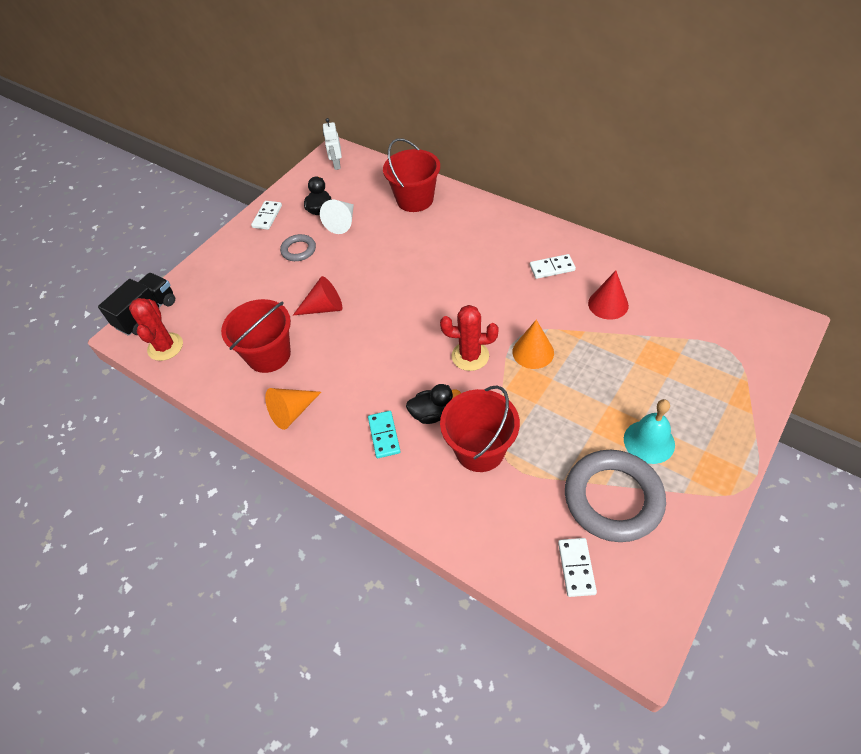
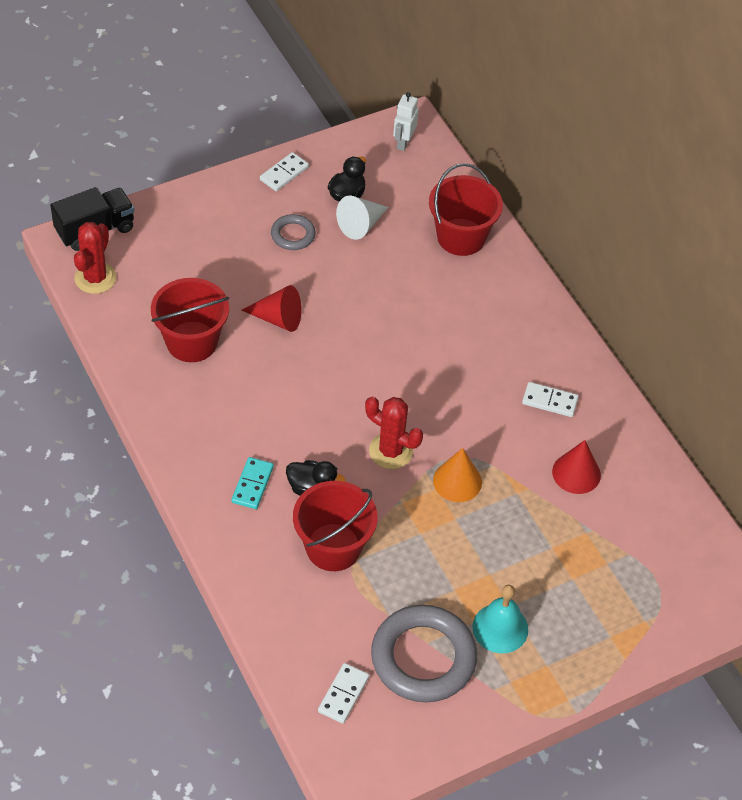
camera: 20 degrees right, 0 degrees up
orange cone [265,388,321,430] -> none

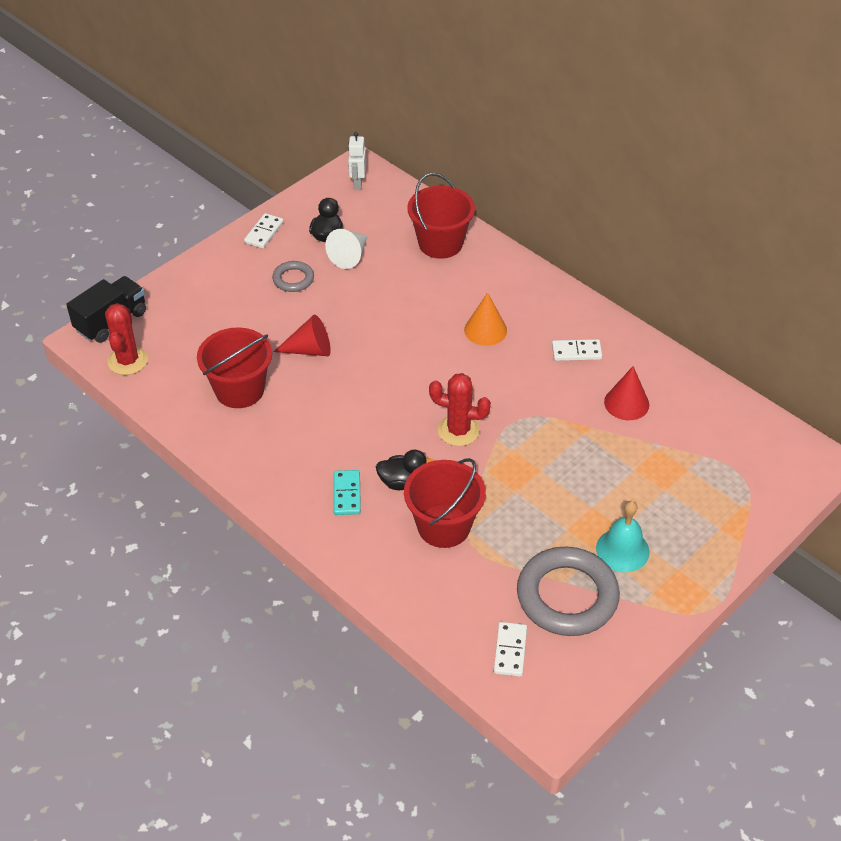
camera: 15 degrees left, 5 degrees down
orange cone [433,448,482,502] -> orange cone moved to [464,292,507,346]

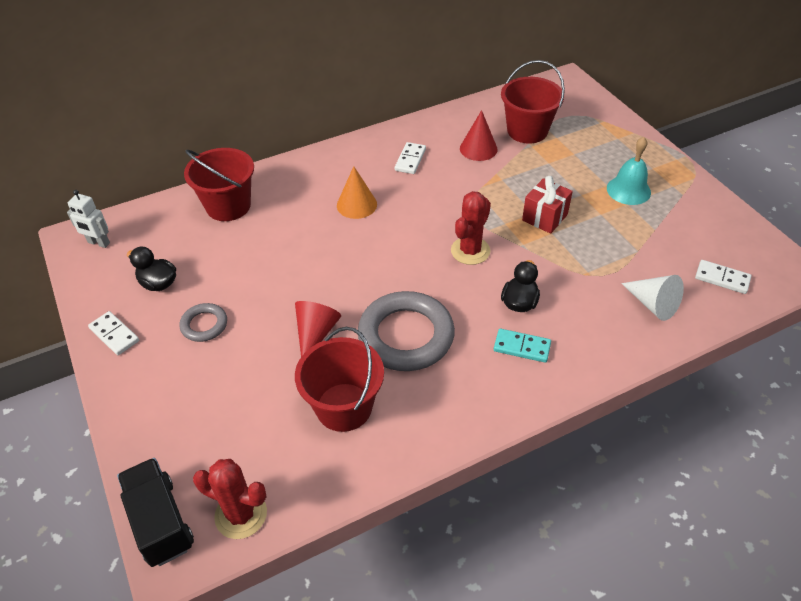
camera: 70 degrees left, 0 degrees up
white cone [325,229,368,269] -> white cone moved to [621,275,684,321]
red bucket [404,458,486,548] -> red bucket moved to [501,60,565,143]
grey ring [517,547,620,636] -> grey ring moved to [358,291,455,371]
none -> red gift [522,176,573,234]

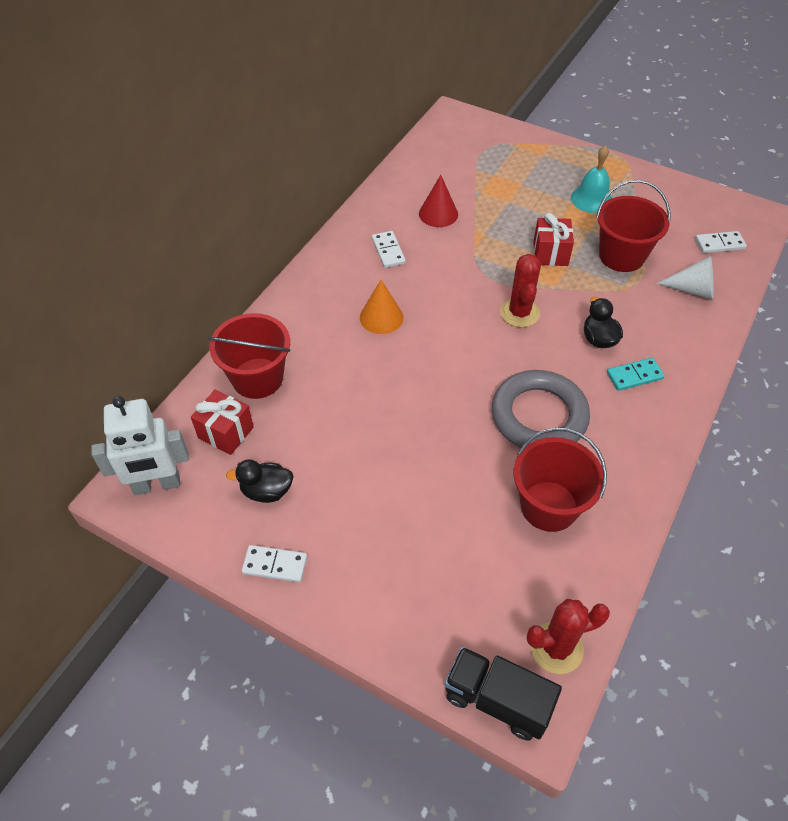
camera: 35 degrees left, 5 degrees up
white robot [67,190,110,248] -> white robot [91,396,189,495], size x1.73
grey ring [180,303,227,342] -> none
red cone [295,301,341,357] -> none
red bucket [501,60,565,143] -> red bucket moved to [596,180,671,272]
none -> red gift [191,390,254,455]

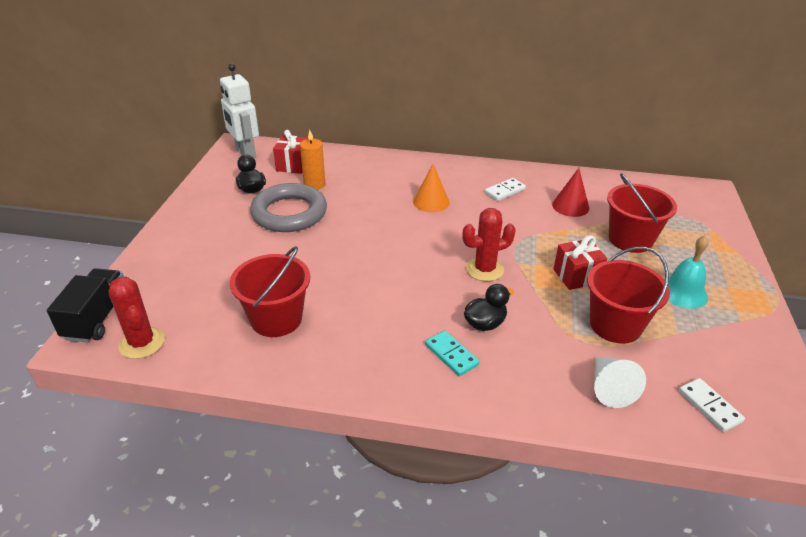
camera: 70 degrees right, 15 degrees down
red bucket [208,313,290,399] -> red bucket moved to [607,173,677,253]
white domino [242,545,307,582] -> none
grey ring [492,370,590,448] -> grey ring moved to [250,183,327,232]
none -> orange candle [300,130,325,190]

